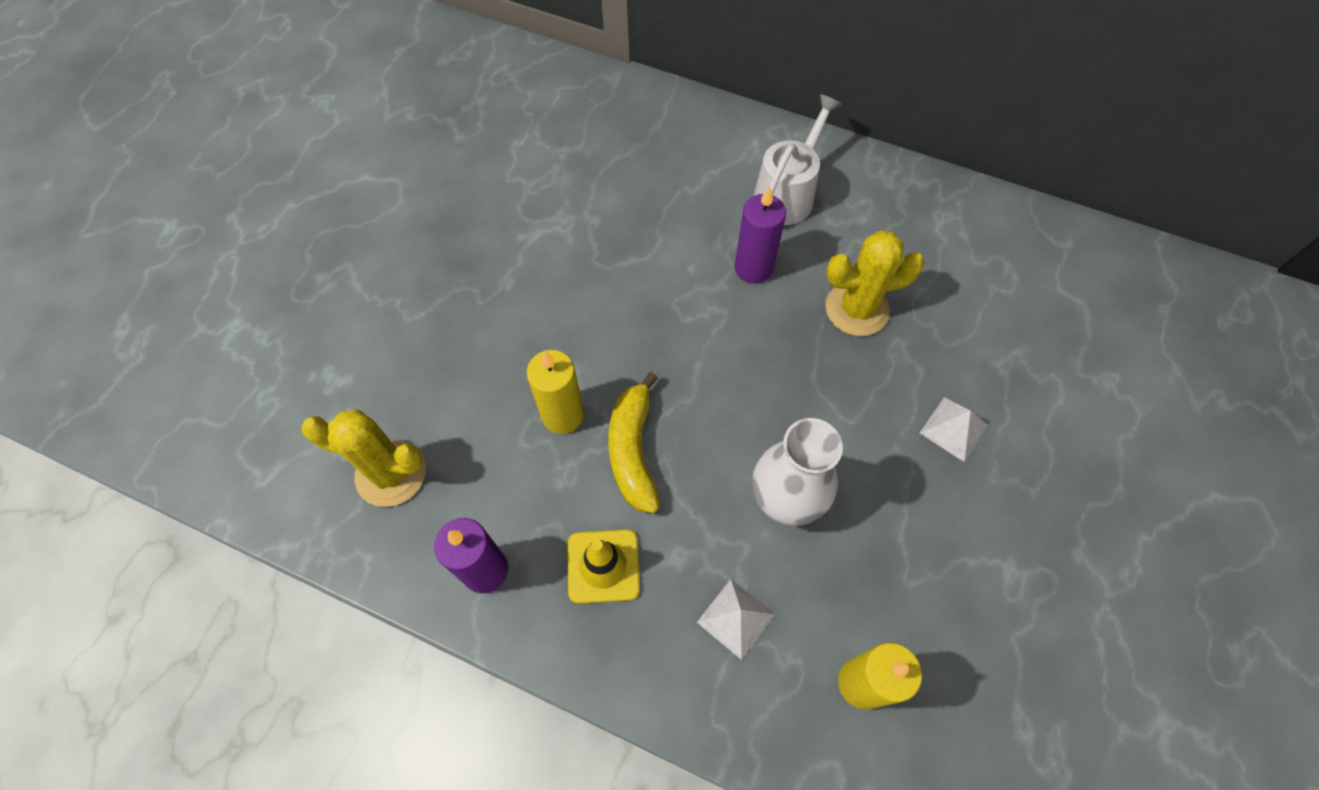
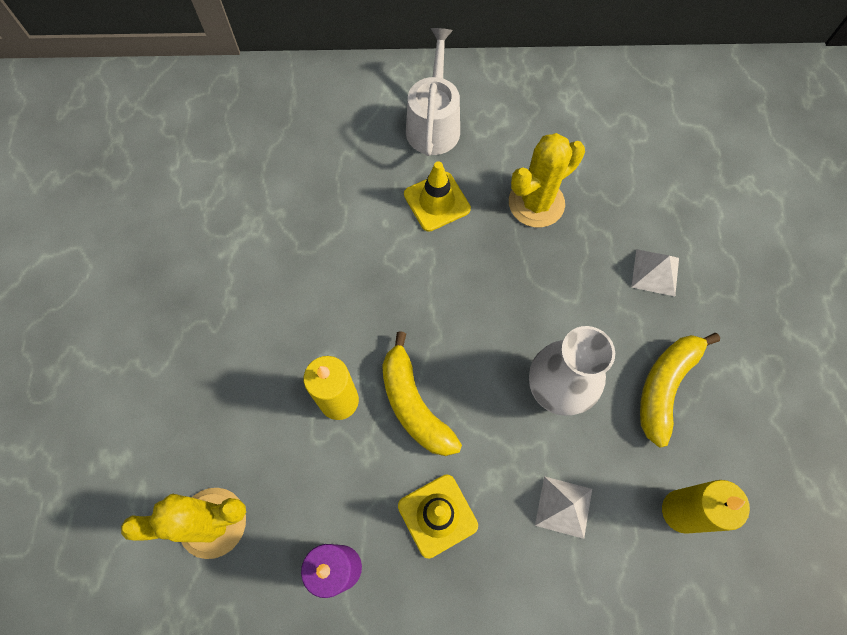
camera: 25 degrees left, 5 degrees up
purple candle [735,186,786,284] -> yellow traffic cone [404,161,471,232]
none -> yellow banana [640,333,720,448]

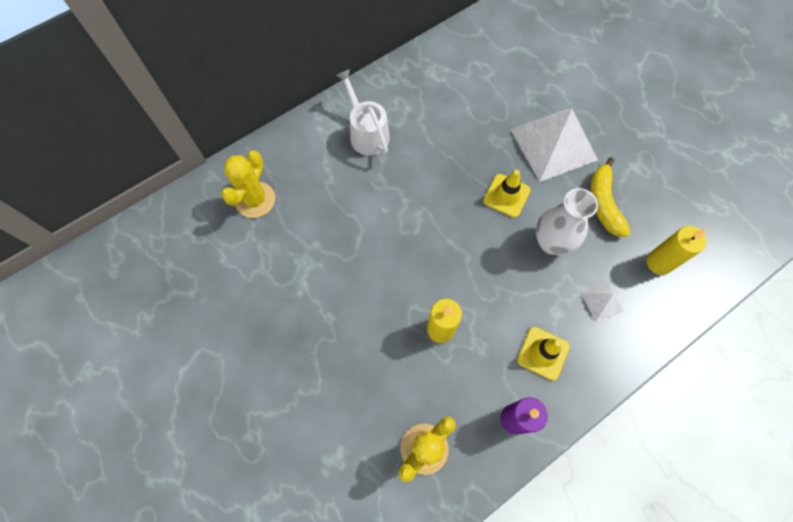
camera: 35 degrees left, 0 degrees up
yellow banana [382,331,462,456] -> none
yellow traffic cone [404,161,471,232] -> yellow traffic cone moved to [483,170,531,218]
yellow cactus [509,133,585,228] -> yellow cactus moved to [221,151,275,218]
white pyramid [631,249,679,296] -> white pyramid [510,109,598,182], size x2.28

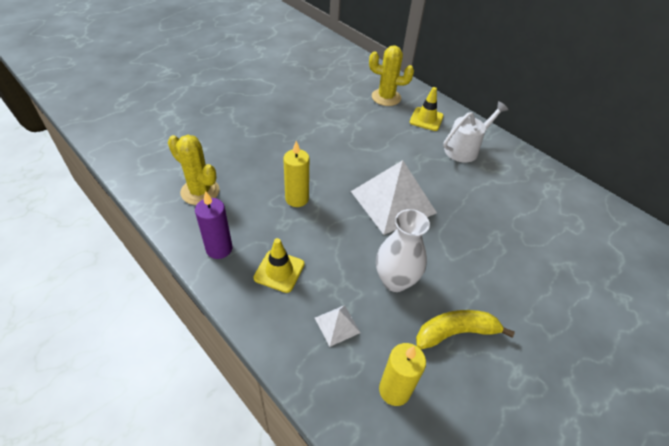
camera: 80 degrees right, 20 degrees down
yellow traffic cone [483,170,531,218] -> yellow traffic cone moved to [410,87,444,131]
white pyramid [510,109,598,182] -> white pyramid moved to [351,160,437,235]

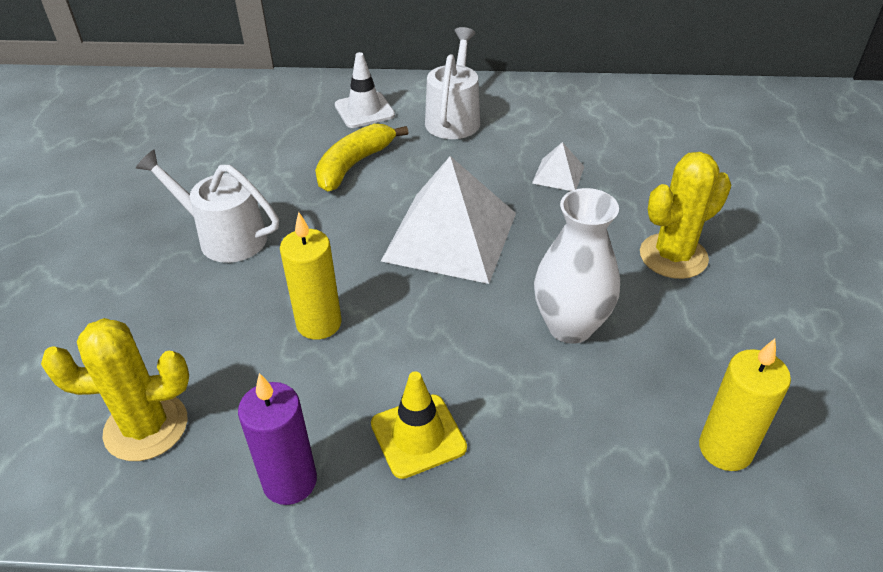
camera: 40 degrees left, 5 degrees down
white pyramid [315,305,361,347] -> white pyramid moved to [532,142,584,191]
yellow cactus [369,46,414,106] -> yellow cactus moved to [640,152,731,279]
yellow traffic cone [410,87,444,131] -> white traffic cone [335,52,395,128]
yellow banana [416,310,515,349] -> yellow banana moved to [315,124,409,191]
none -> white watering can [136,150,279,263]

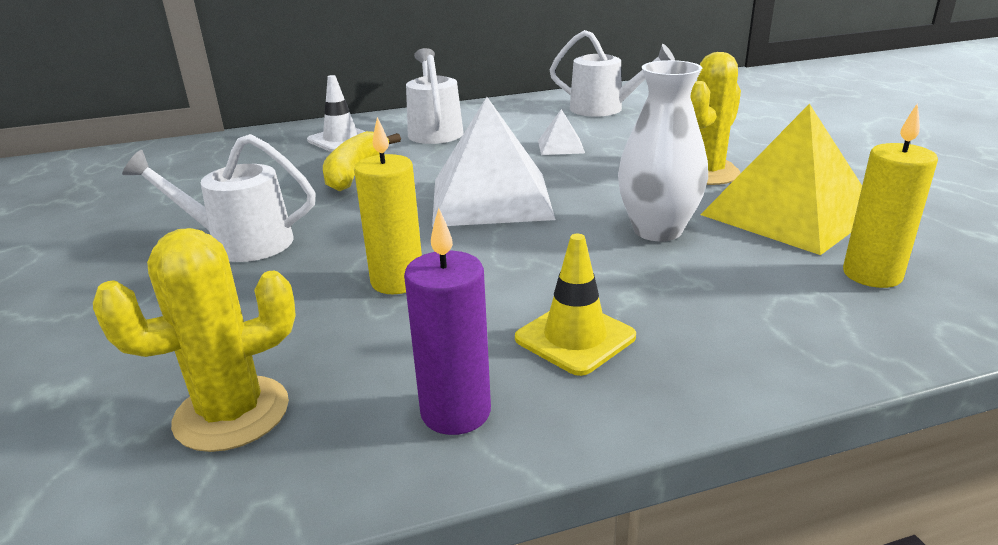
camera: 20 degrees left, 15 degrees down
none -> white watering can [550,30,675,117]
none -> yellow pyramid [700,104,862,255]

